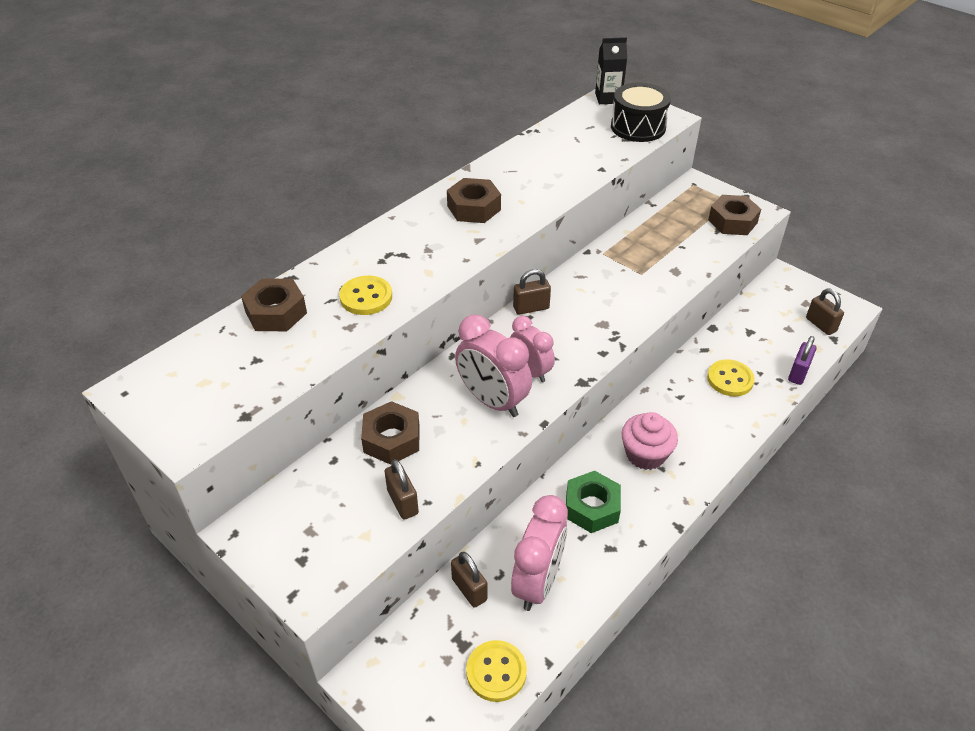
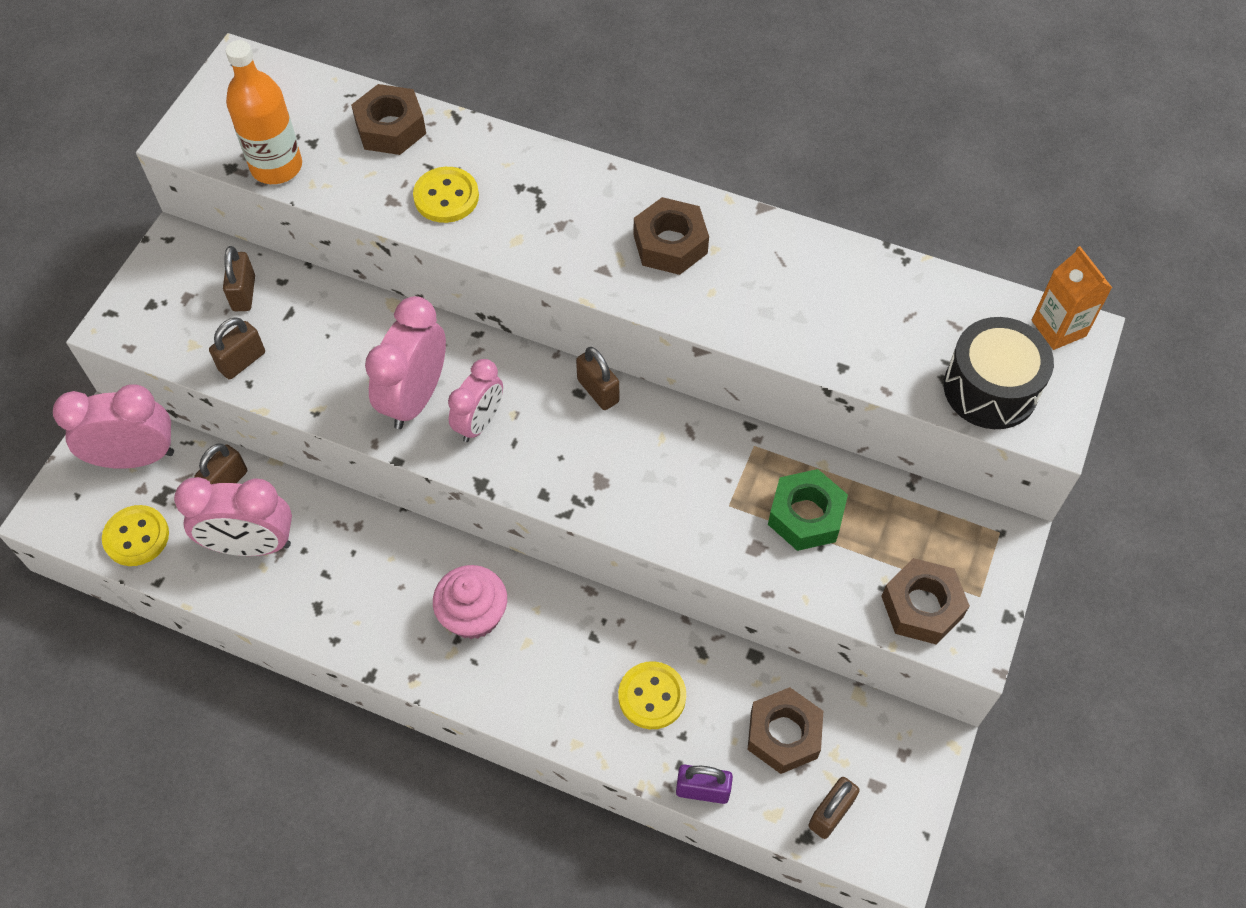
camera: 70 degrees right, 15 degrees up
brown nut [361,401,420,465] -> brown nut moved to [747,687,823,774]
green nut [566,471,621,533] -> green nut moved to [768,469,848,551]
black carton [595,37,627,104] -> orange carton [1032,246,1112,350]
none -> pink clock [53,385,174,469]
none -> brown padlock [223,246,255,311]
none -> orange bottle [226,40,302,184]

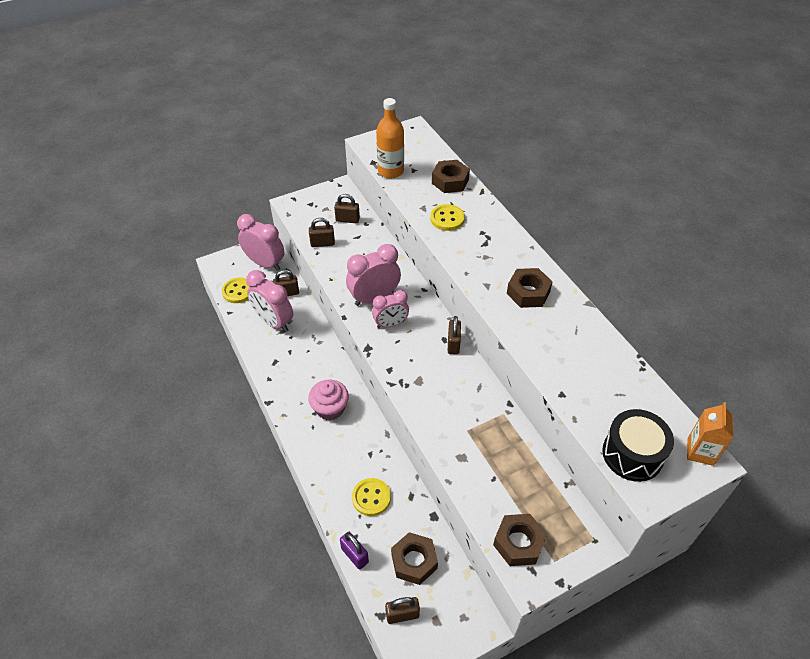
camera: 40 degrees right, 10 degrees down
brown padlock [223,246,255,311] -> brown padlock turned 60 degrees clockwise [334,194,360,223]
green nut [768,469,848,551] -> none

